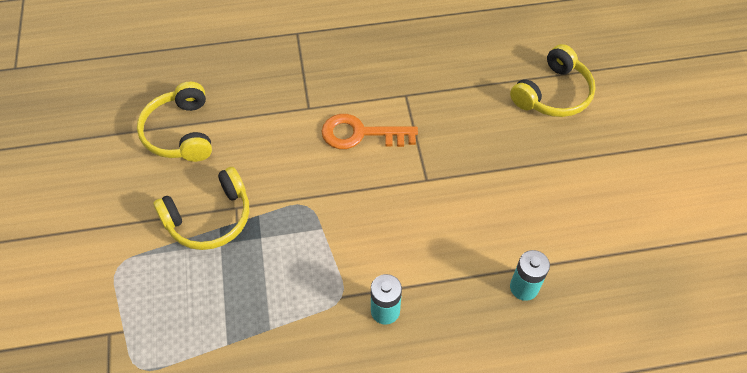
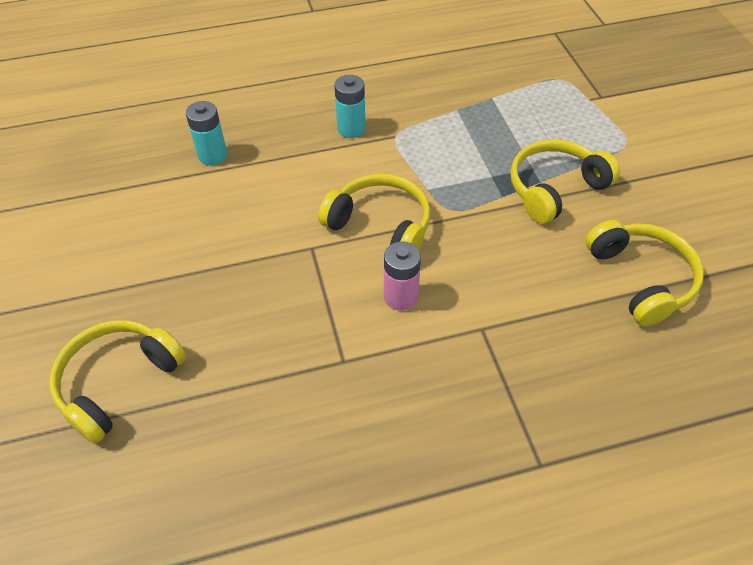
camera: 175 degrees right, 5 degrees down
orange key [321,114,418,149] -> pink battery [384,241,421,311]
none -> yellow headphones [318,174,431,250]

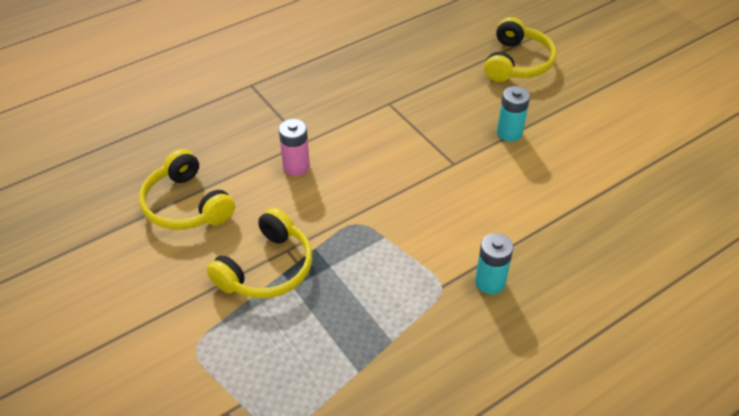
camera: 160 degrees right, 5 degrees down
turquoise battery [186,101,227,165] -> turquoise battery moved to [497,86,530,142]
yellow headphones [318,174,431,250] -> none
pink battery [384,241,421,311] -> pink battery moved to [279,119,310,176]

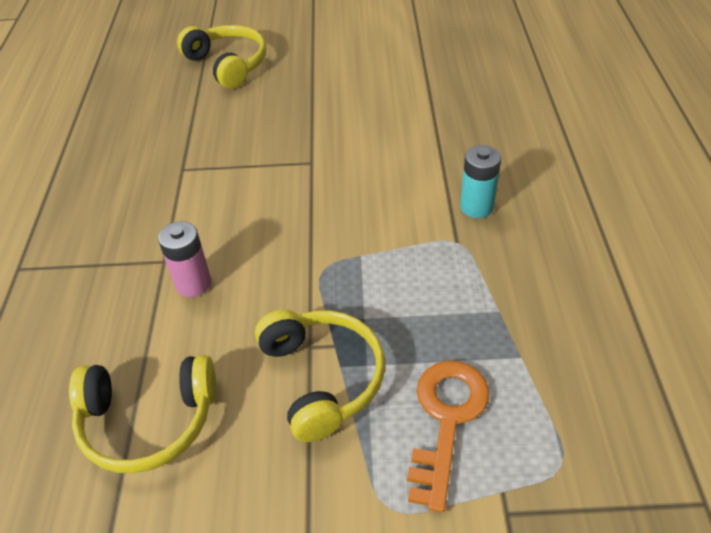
camera: 55 degrees left, 0 degrees up
turquoise battery [497,86,530,142] -> none
none -> orange key [407,361,490,513]

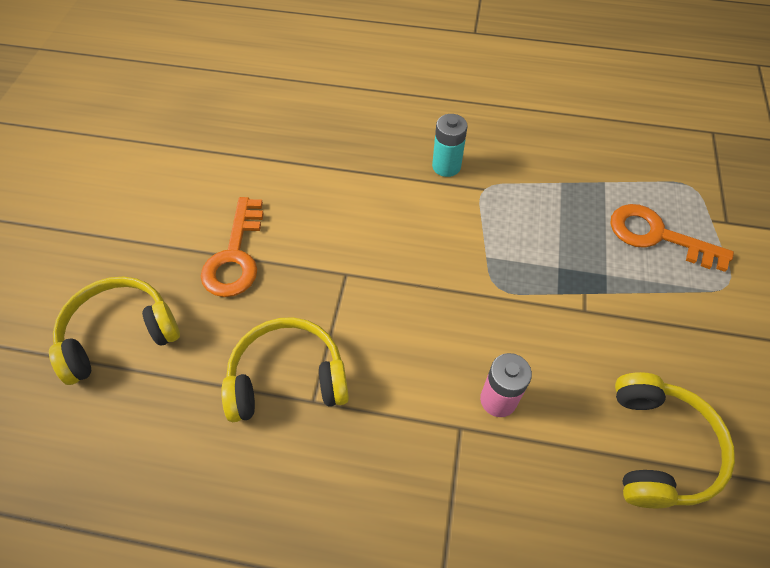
camera: 80 degrees left, 10 degrees up
yellow headphones [255,309,385,442] -> yellow headphones moved to [221,317,349,422]
none -> orange key [201,197,264,297]

